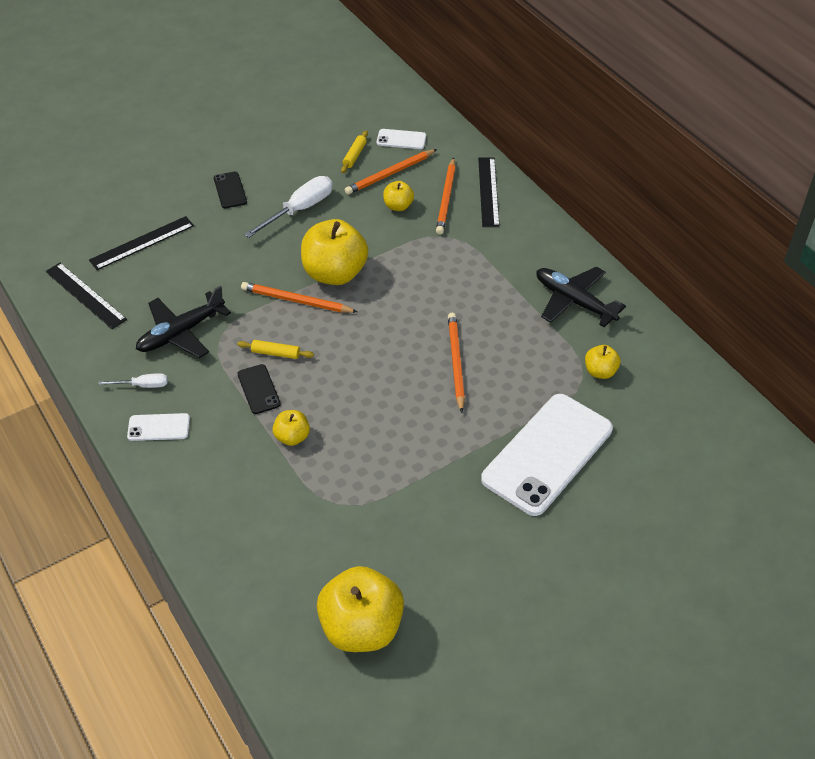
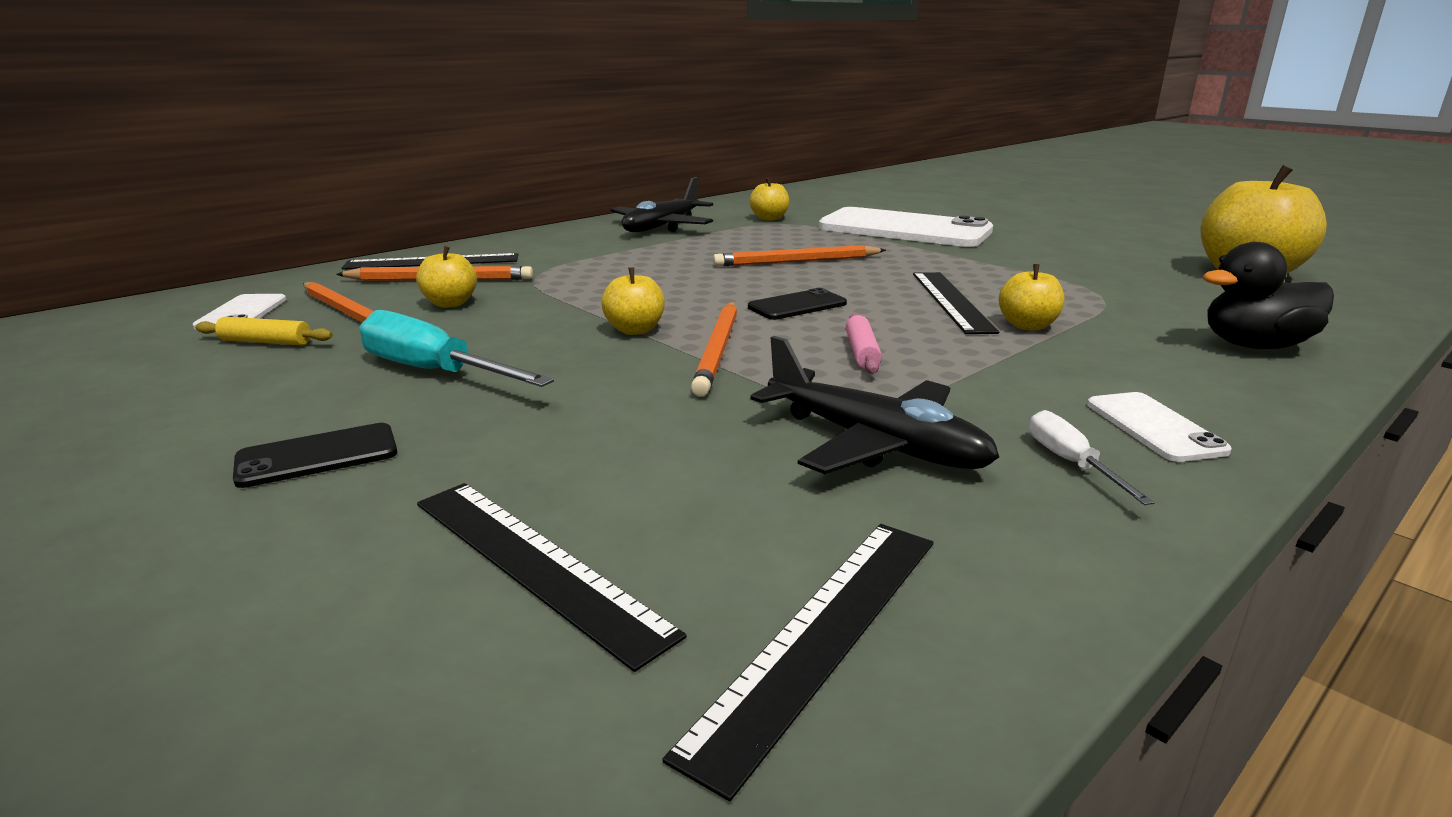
camera: 100 degrees left, 25 degrees down
yellow rolling pin [237,340,314,359] -> pink rolling pin [846,313,882,374]
black phone [237,364,281,414] -> black phone moved to [748,288,847,320]
white screwdriver [244,176,333,238] -> turquoise screwdriver [359,310,554,387]
yellow apple [301,219,368,285] -> yellow apple [602,267,665,335], size x0.49
none -> black ruler [913,272,999,334]
none -> black duck [1202,242,1334,349]

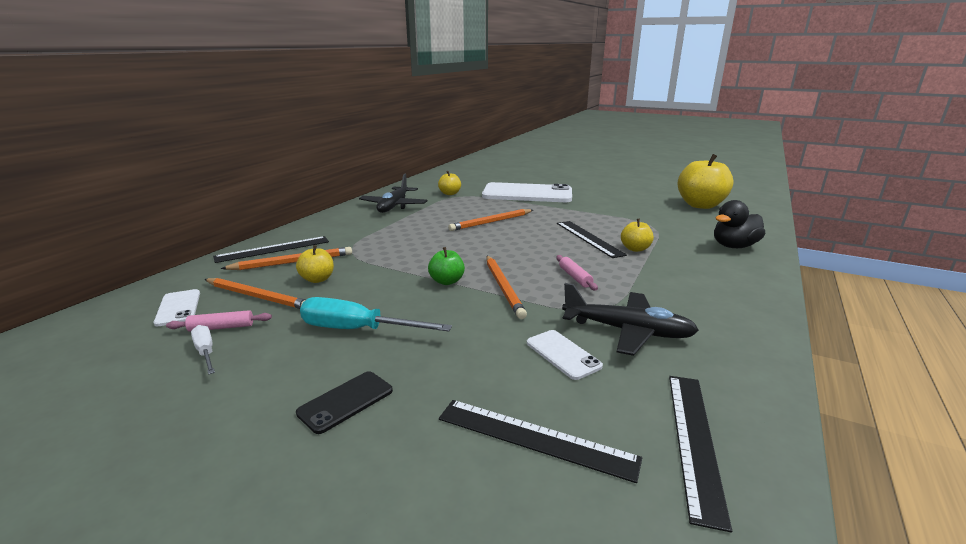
camera: 20 degrees left, 0 degrees up
yellow rolling pin [195,317,333,346] -> pink rolling pin [166,310,272,332]
yellow apple [602,267,665,335] -> green apple [428,247,465,285]
black phone [748,288,847,320] -> none
white screwdriver [1029,410,1155,505] -> white screwdriver moved to [191,325,215,375]
white phone [1087,392,1232,462] -> white phone moved to [527,330,603,380]

